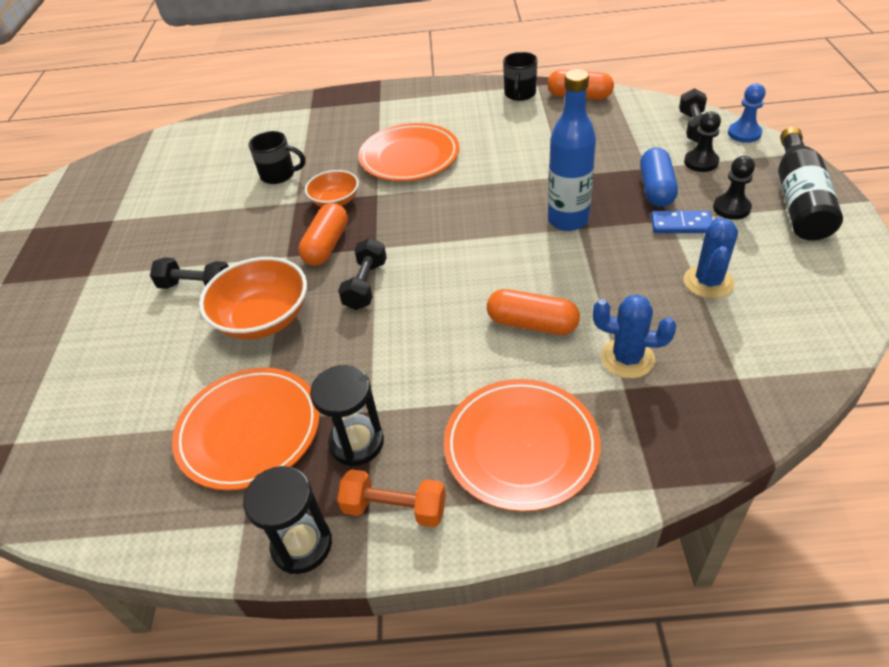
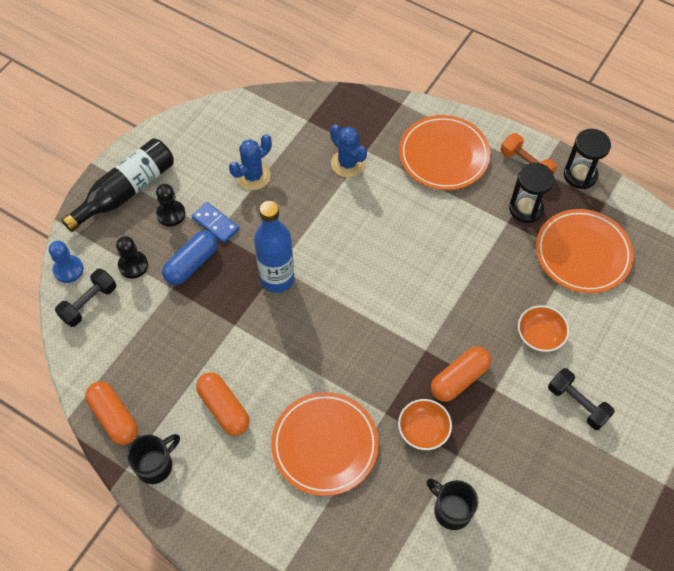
camera: 150 degrees left, 15 degrees up
orange bowl [199,257,307,339] -> orange bowl [518,305,569,352], size x0.61
black dumbbell [338,238,387,310] -> none
orange capsule [487,289,580,335] -> orange capsule moved to [196,372,250,436]

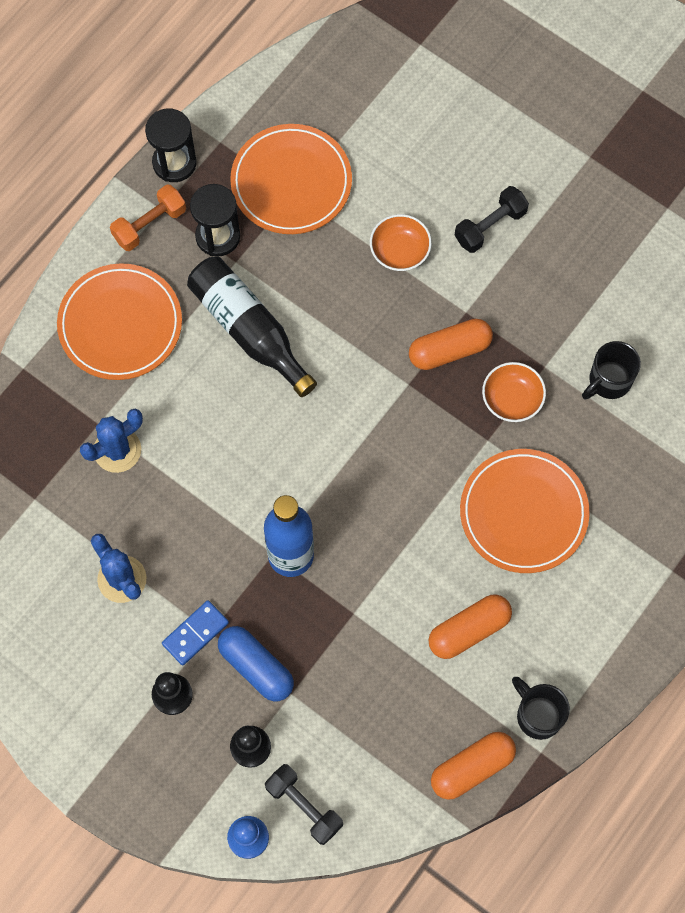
camera: 85 degrees left, 10 degrees up
black bottle [61,138,174,232] -> black bottle moved to [187,257,317,397]
orange capsule [431,347,491,402] -> orange capsule turned 75 degrees counterclockwise [409,319,493,370]

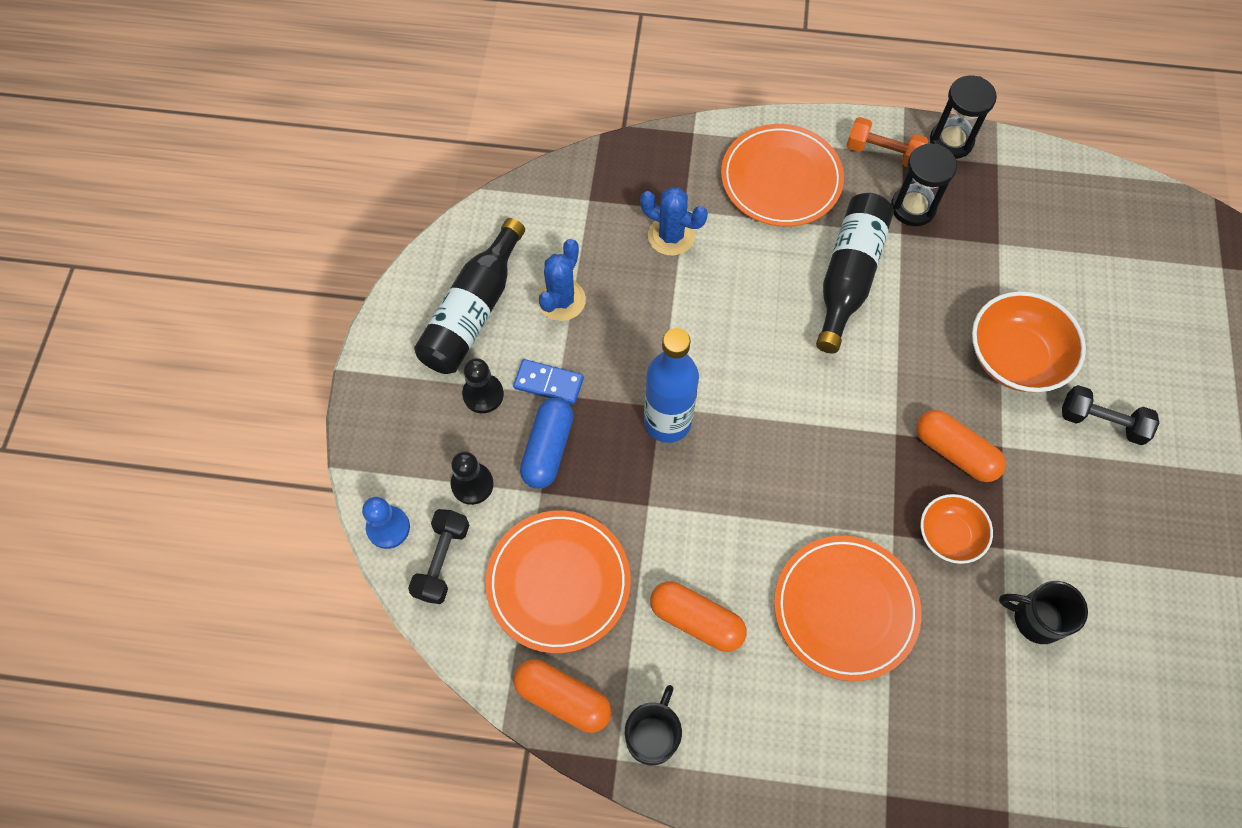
camera: 60 degrees right, 5 degrees down
orange plate [230,124,352,234] -> orange plate moved to [485,510,631,653]
orange bowl [370,214,432,271] -> orange bowl [972,291,1086,392], size x1.65
none -> black bottle [414,218,525,374]

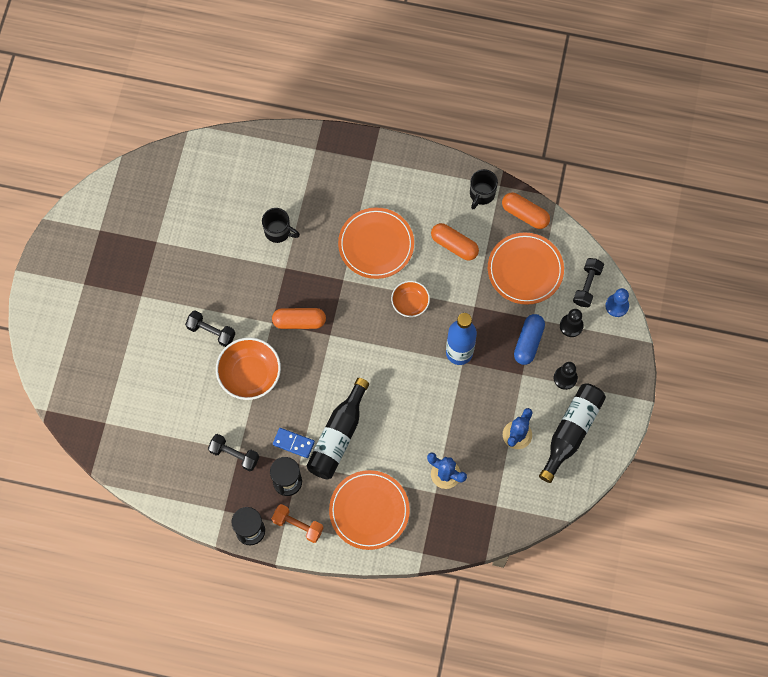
camera: 175 degrees left, 5 degrees up
blue domino [513,359,584,404] -> blue domino moved to [273,428,315,458]
orange capsule [916,410,1006,482] -> orange capsule turned 45 degrees counterclockwise [272,308,326,329]
orange bowl [921,494,993,564] -> orange bowl moved to [391,281,430,317]
none -> black dumbbell [208,434,259,471]

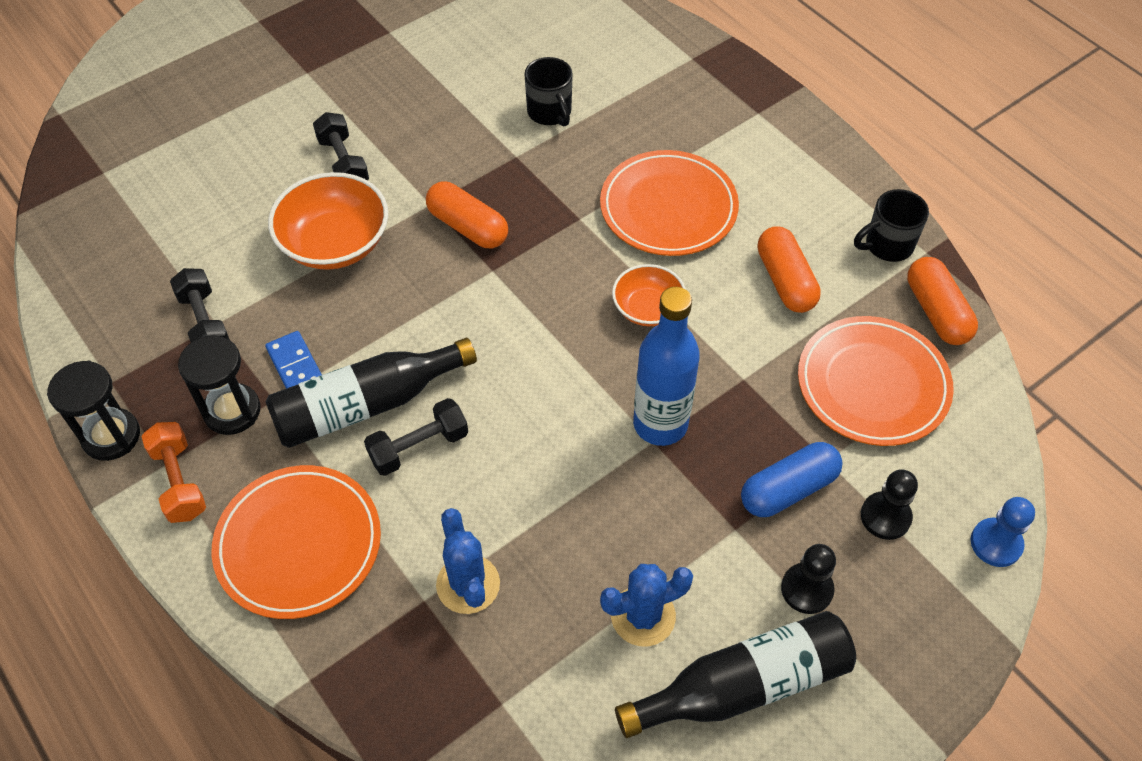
camera: 40 degrees right, 15 degrees down
black dumbbell [573,258,604,307] -> black dumbbell moved to [364,398,468,476]

